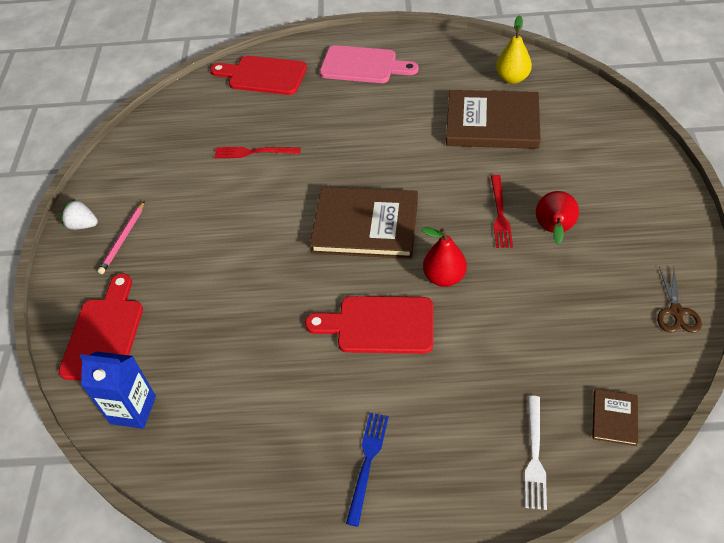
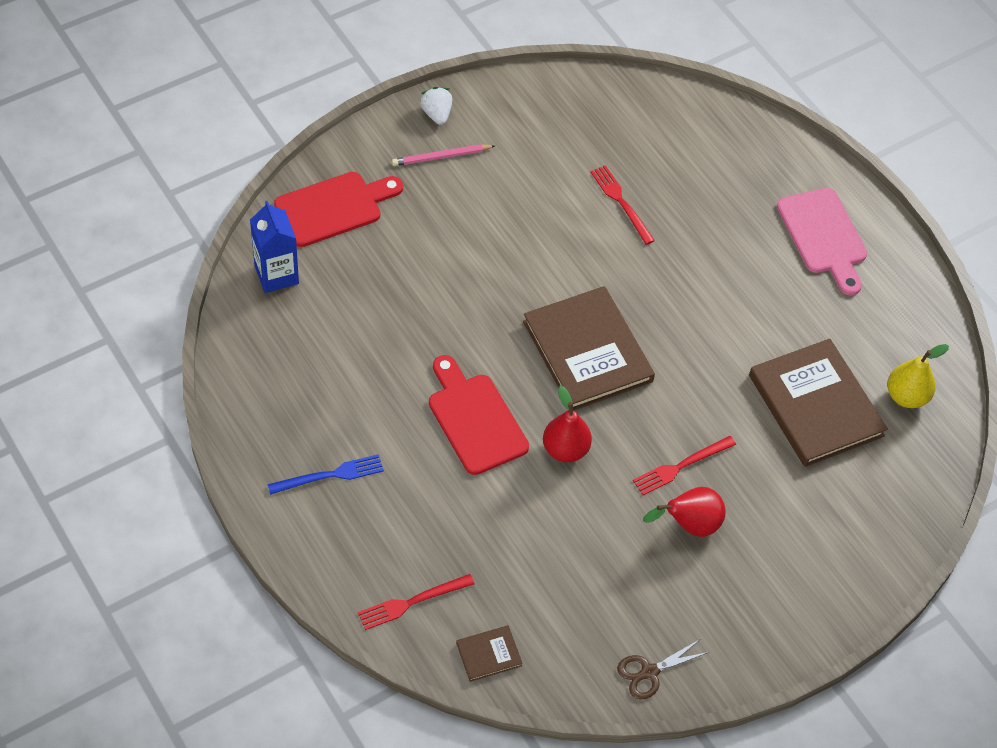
camera: 50 degrees right, 5 degrees up
red cutting board [210,56,307,95] -> none
white fork [525,396,547,510] -> red fork [358,574,475,630]

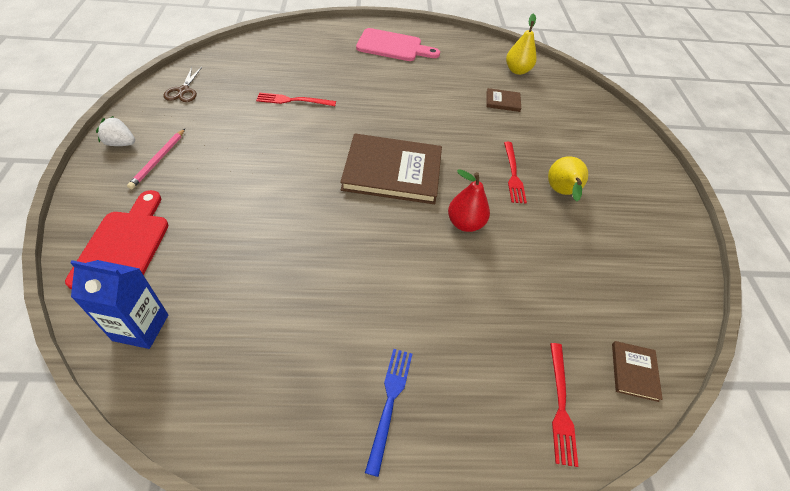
camera: 60 degrees left, 5 degrees down
red cutting board [429,355,529,475] -> none
brown scissors [617,639,709,699] -> brown scissors moved to [164,67,202,102]
red pear [643,487,726,537] -> yellow pear [548,156,588,202]
brown book [749,339,888,467] -> brown book [486,88,521,112], size x0.44

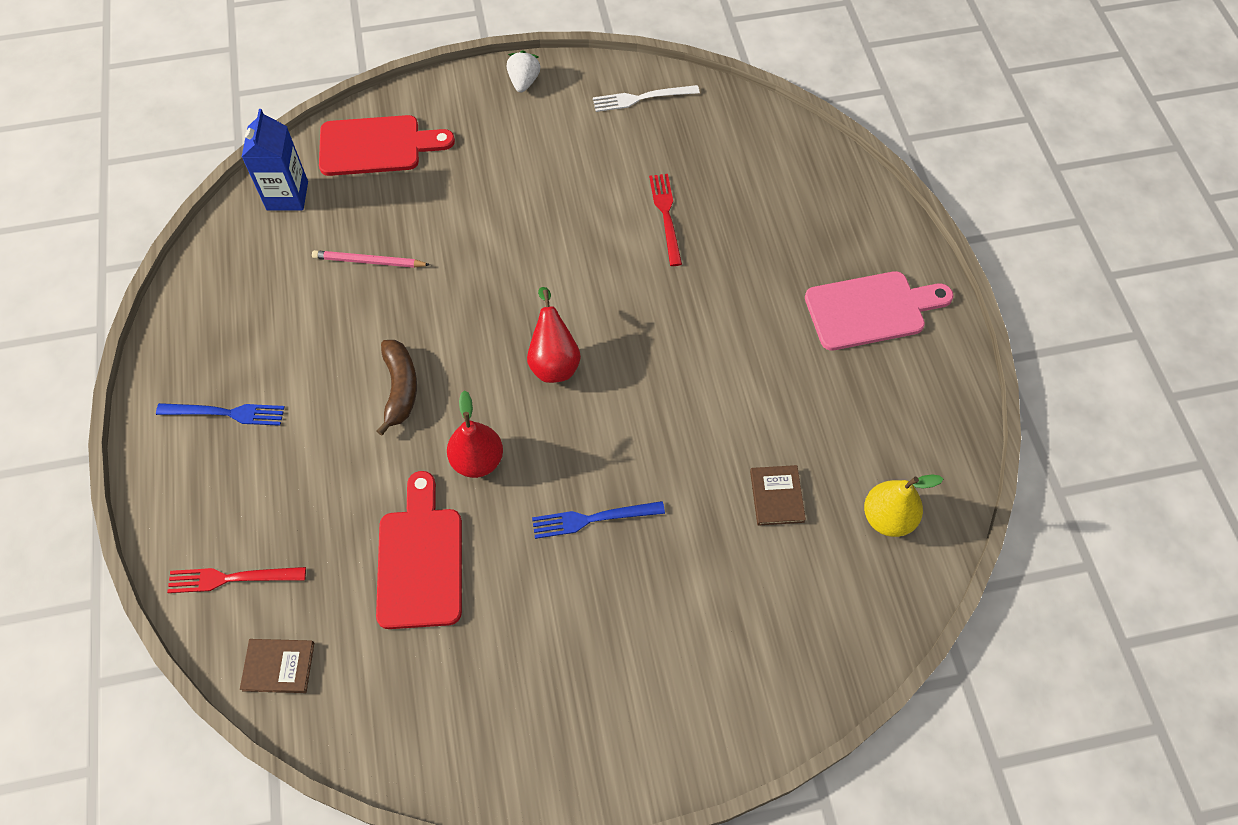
camera: 85 degrees right, 10 degrees up
pink pencil [127,129,185,189] -> pink pencil moved to [312,250,430,268]
brown scissors [164,67,202,102] -> white fork [593,85,700,112]
brown book [340,133,442,204] -> red pear [527,287,581,383]
pink cutting board [356,28,440,61] -> pink cutting board turned 105 degrees counterclockwise [805,271,954,351]
red fork [504,142,527,204] -> blue fork [532,501,665,539]
yellow pear [548,156,588,202] -> none
none -> red cutting board [376,471,462,629]
none -> brown banana [377,340,417,435]

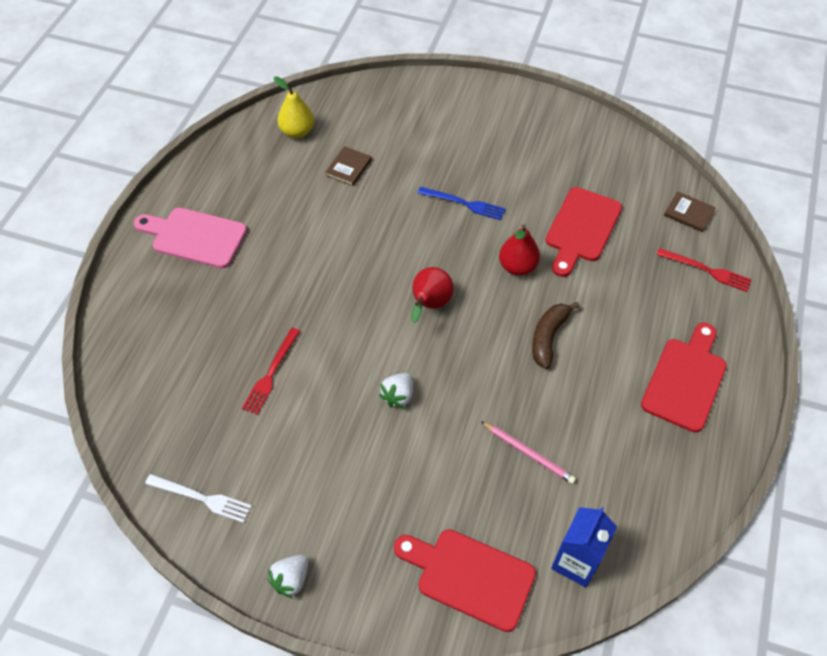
camera: 150 degrees left, 5 degrees down
blue fork [156,403,285,426] -> red cutting board [641,322,727,432]
none -> white strawberry [379,373,413,408]

